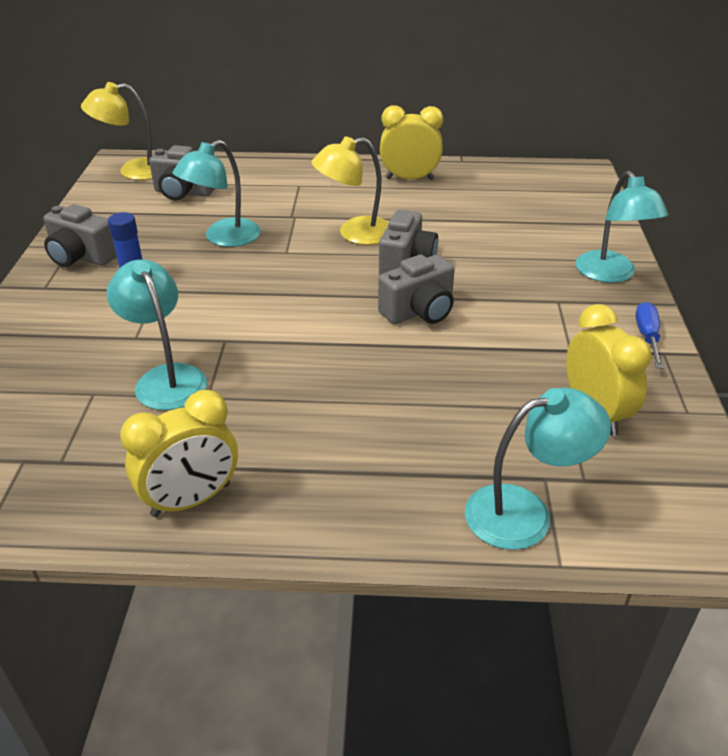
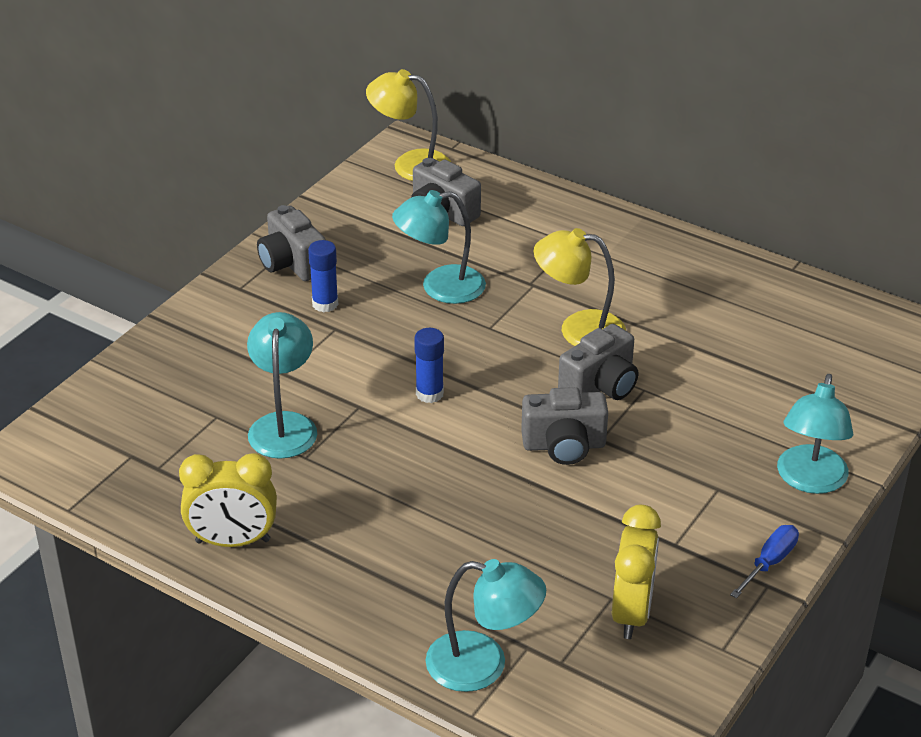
camera: 30 degrees right, 0 degrees up
yellow clock [380,105,443,180] -> none
none -> blue glue stick [414,328,444,403]

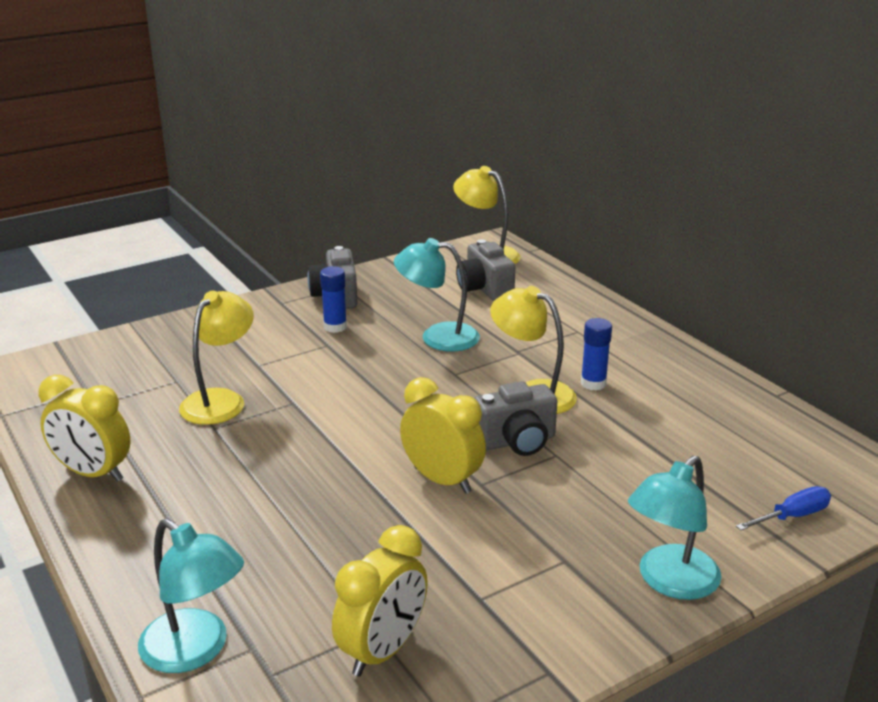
camera: 25 degrees right, 10 degrees down
turquoise lamp [247,312,317,459] -> yellow lamp [179,291,254,425]
blue glue stick [414,328,444,403] -> blue glue stick moved to [581,318,612,390]
grey camera [521,387,608,465] -> yellow clock [400,377,486,494]
blue screwdriver [730,525,799,598] -> blue screwdriver moved to [736,486,831,530]

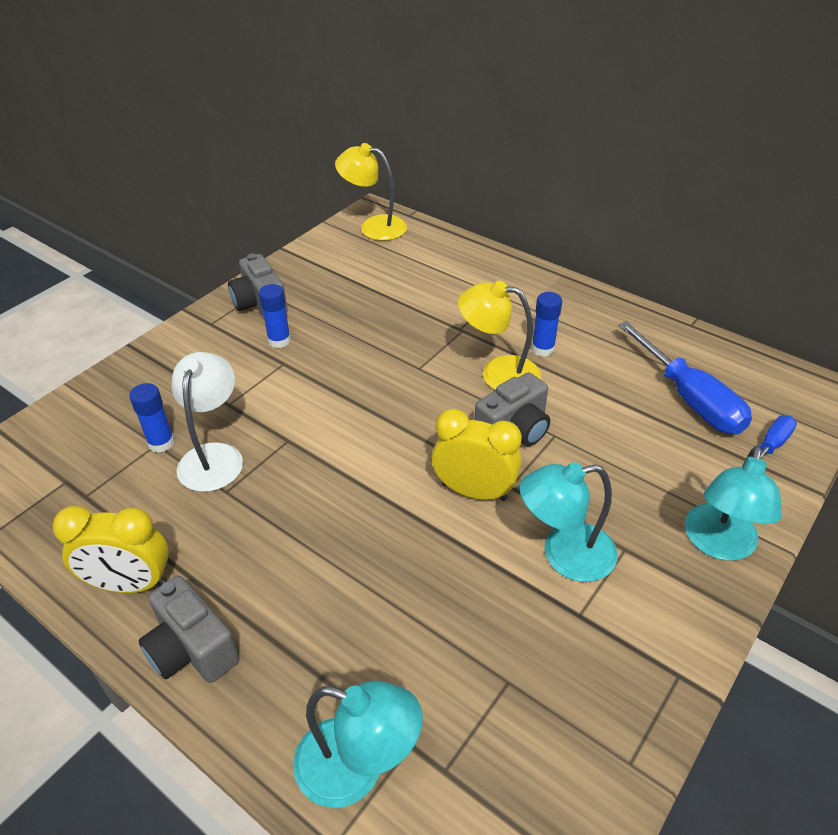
camera: 20 degrees left, 15 degrees up
yellow lamp [179,291,254,425] -> white lamp [171,352,243,492]
yellow clock [332,525,428,677] -> none
turquoise lamp [394,238,480,352] -> turquoise lamp moved to [520,462,618,582]
grey camera [456,239,515,301] -> grey camera moved to [138,576,240,683]
none -> blue glue stick [129,383,175,453]
none -> blue screwdriver [618,321,752,434]

